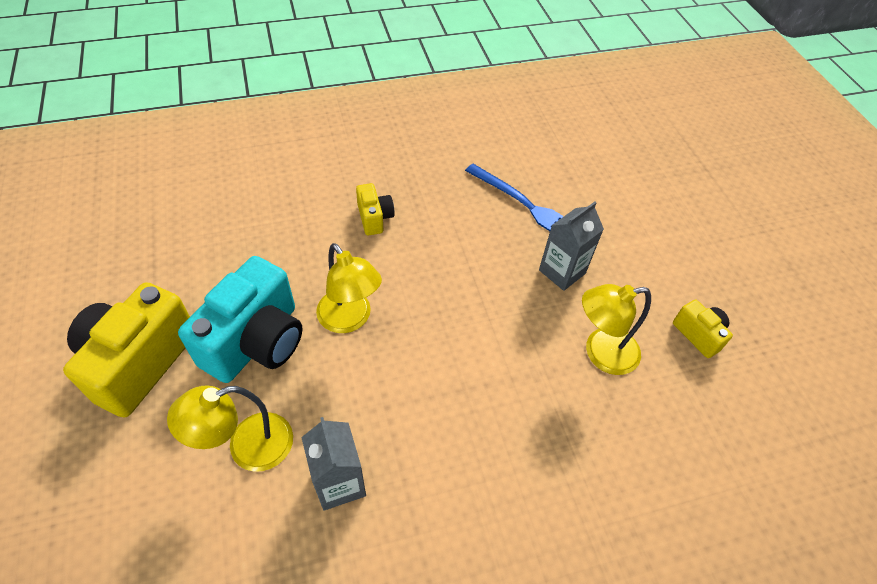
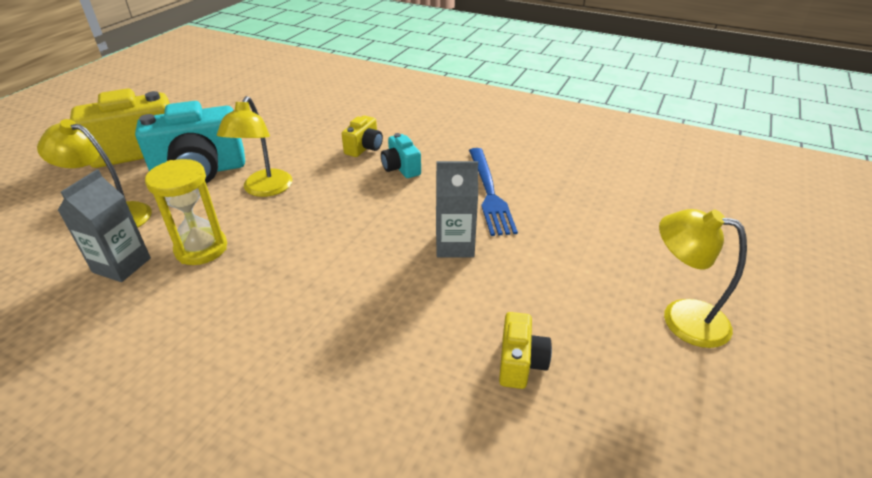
camera: 45 degrees right, 15 degrees down
yellow lamp [582,284,651,375] -> yellow lamp moved to [659,209,747,348]
none -> yellow hourglass [145,159,227,265]
none -> turquoise camera [381,133,421,178]

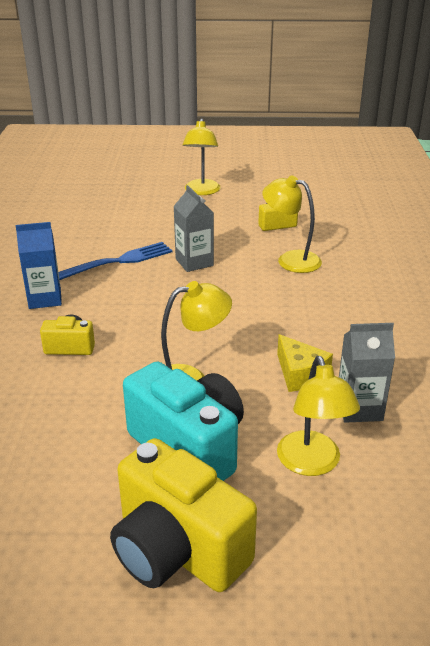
camera: 115 degrees left, 5 degrees down
yellow hourglass [145,159,227,265] -> yellow cheese [277,334,333,392]
turquoise camera [381,133,421,178] -> none
none -> blue carton [15,222,62,309]
none -> yellow lamp [262,175,322,273]

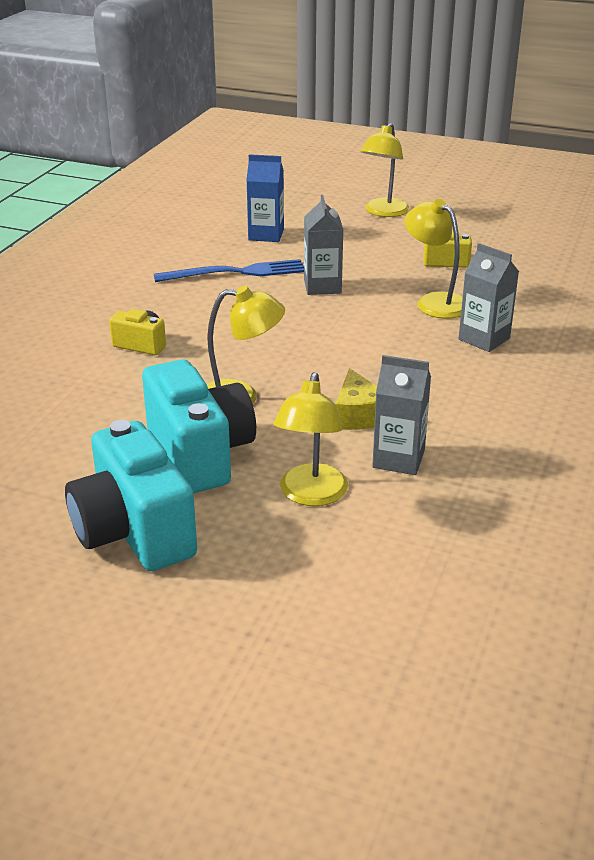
camera: 20 degrees right, 0 degrees up
blue carton [15,222,62,309] -> blue carton moved to [246,154,284,242]
yellow camera [110,438,257,592] -> turquoise camera [65,420,197,571]
none -> grey carton [459,243,519,352]

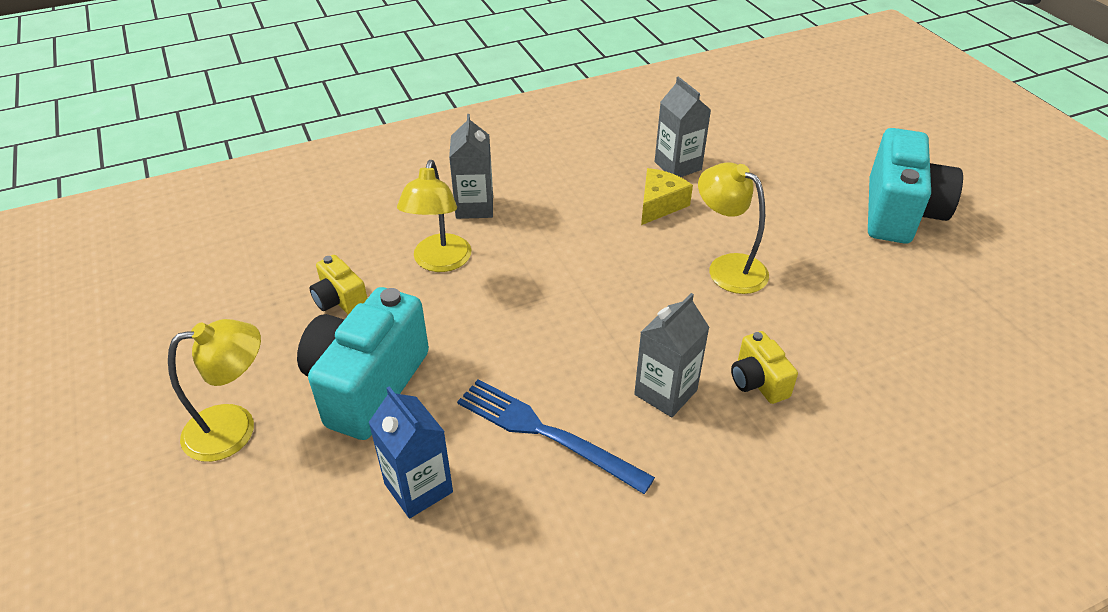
camera: 135 degrees left, 10 degrees up
turquoise camera [142,360,256,493] -> turquoise camera moved to [297,287,429,440]
yellow lamp [274,372,348,506] -> none
grey carton [304,195,343,295] -> grey carton moved to [634,293,710,417]

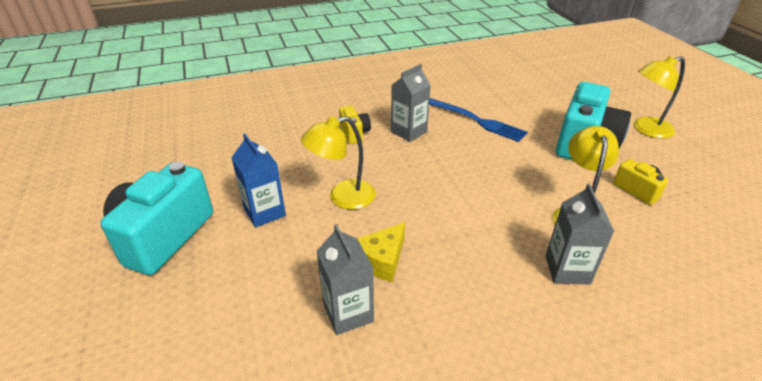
camera: 175 degrees left, 5 degrees down
blue carton [368,386,453,518] -> blue carton moved to [231,134,286,227]
yellow lamp [698,162,769,294] -> yellow lamp turned 105 degrees clockwise [301,116,376,210]

